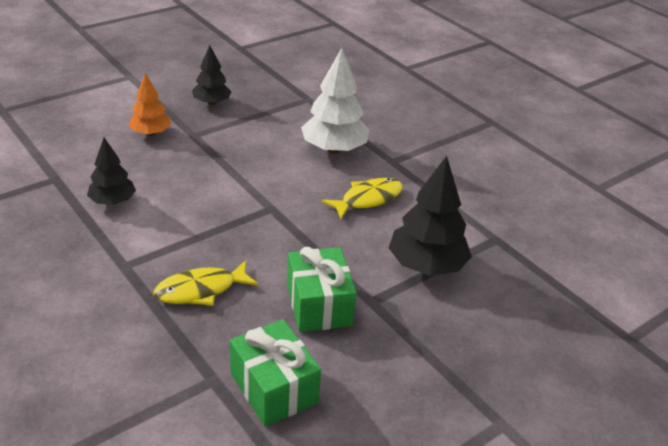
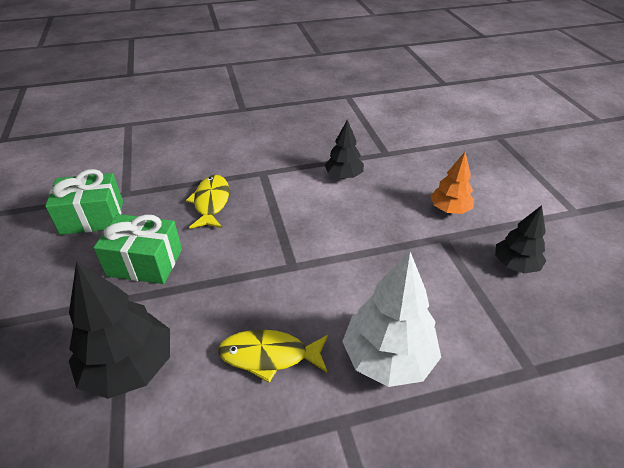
camera: 115 degrees right, 5 degrees up
yellow fish [322,178,403,219] -> yellow fish turned 105 degrees clockwise [218,329,328,383]

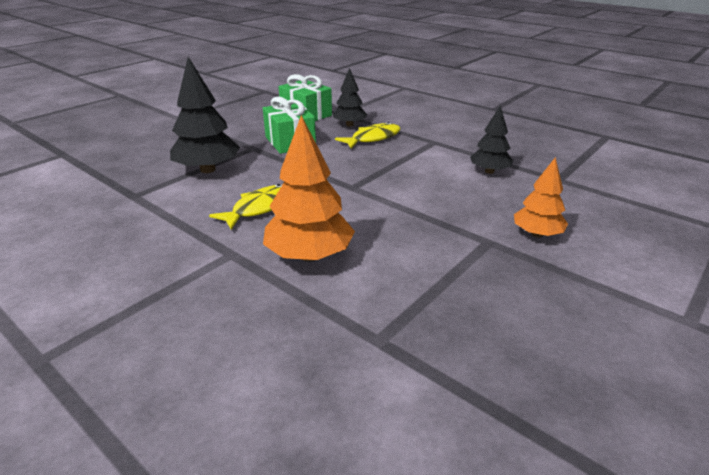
camera: 55 degrees right, 10 degrees down
yellow fish [218,329,328,383] -> yellow fish turned 75 degrees clockwise [209,184,282,230]
white tree [342,252,441,387] -> orange tree [263,115,355,262]
black tree [495,205,546,274] -> black tree moved to [333,68,367,126]

